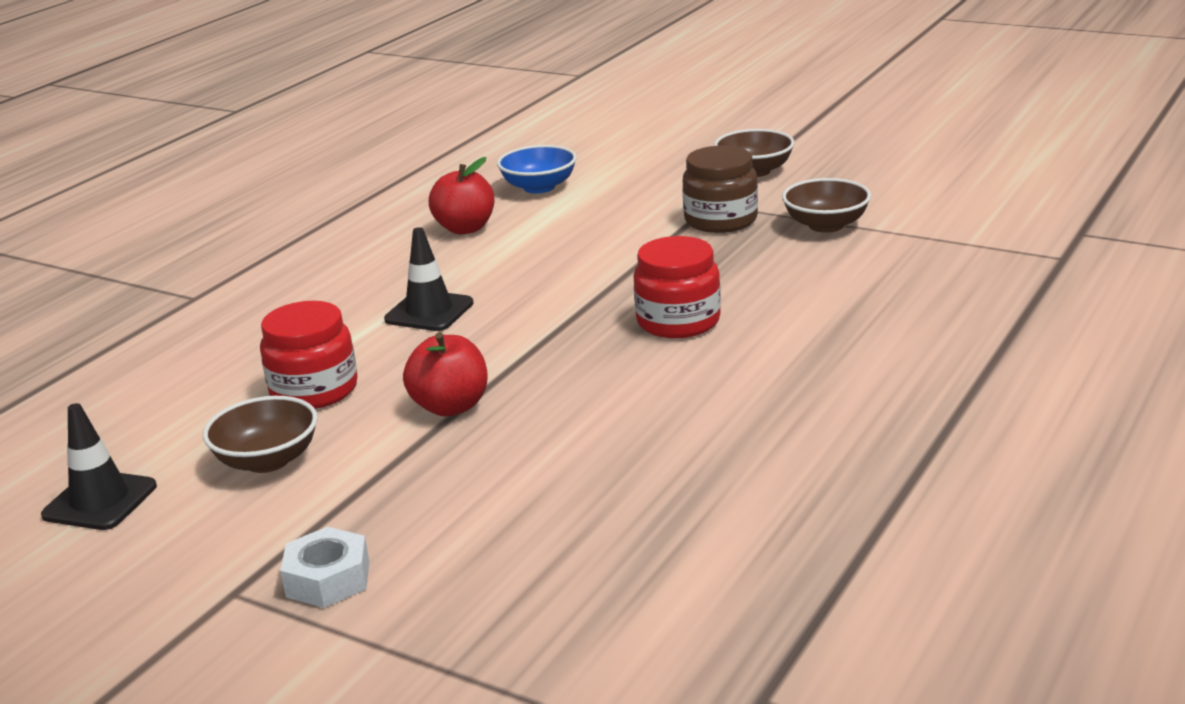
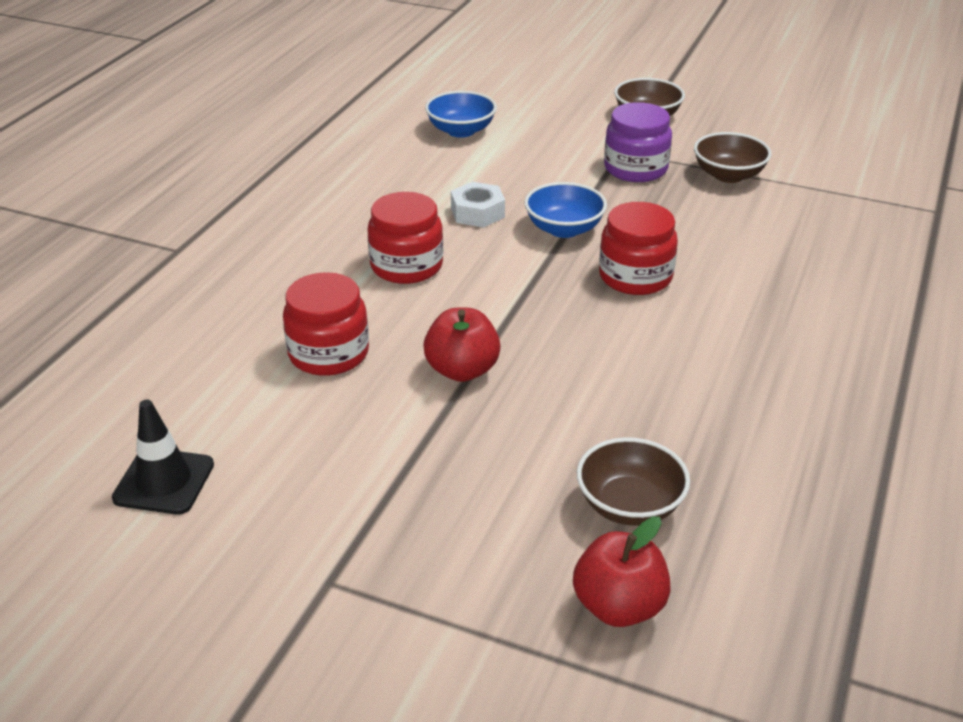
camera: 10 degrees left, 10 degrees up
brown bowl [203,396,318,473] -> brown bowl moved to [577,437,690,526]
white nut [280,527,369,608] -> white nut moved to [451,182,505,228]
black traffic cone [384,227,474,331] -> red jar [367,192,443,284]
red apple [429,157,494,234] -> red apple moved to [573,516,671,627]
brown jar [683,146,758,233] -> purple jar [604,102,672,182]
none -> blue bowl [524,182,607,238]

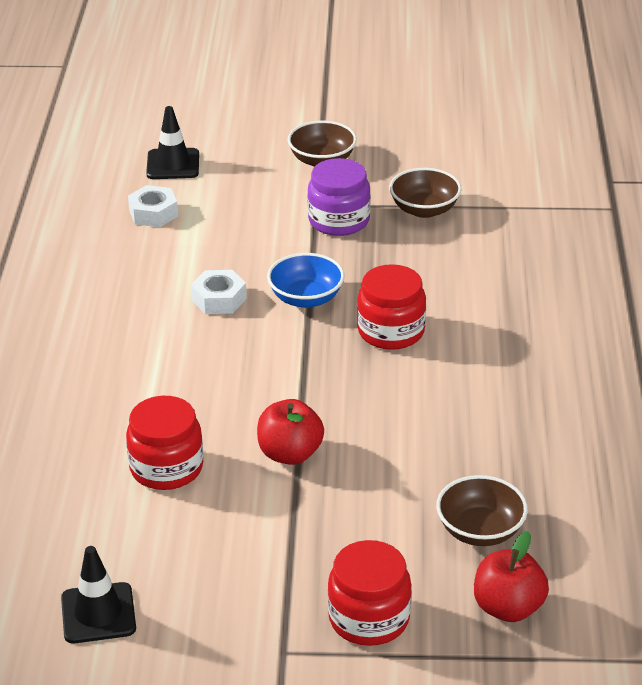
camera: 20 degrees left, 0 degrees up
red jar [367,192,443,284] -> red jar moved to [328,540,412,646]
blue bowl [425,91,497,138] -> white nut [128,185,178,227]
none -> black traffic cone [146,106,199,179]

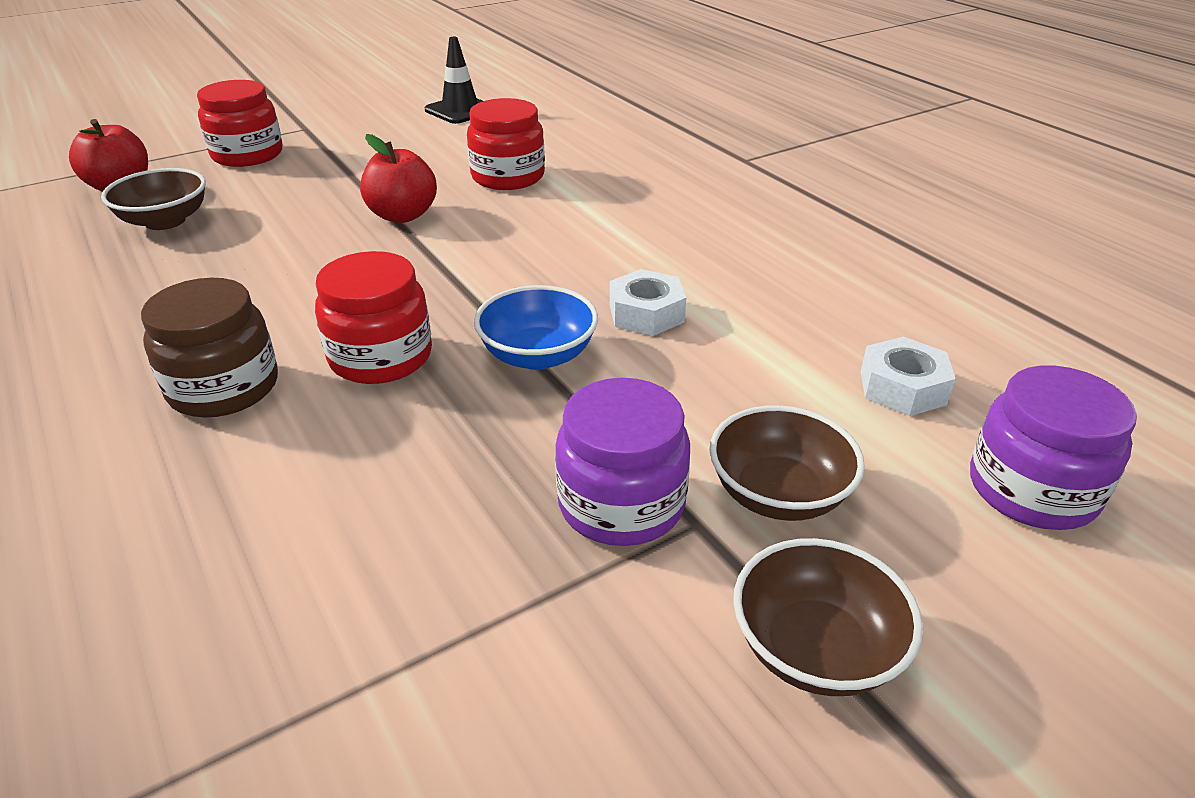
camera: 145 degrees right, 0 degrees up
black traffic cone [146,106,199,179] -> purple jar [970,365,1137,530]
brown bowl [389,168,462,218] -> brown bowl moved to [709,405,865,521]
none -> brown jar [141,277,278,418]

